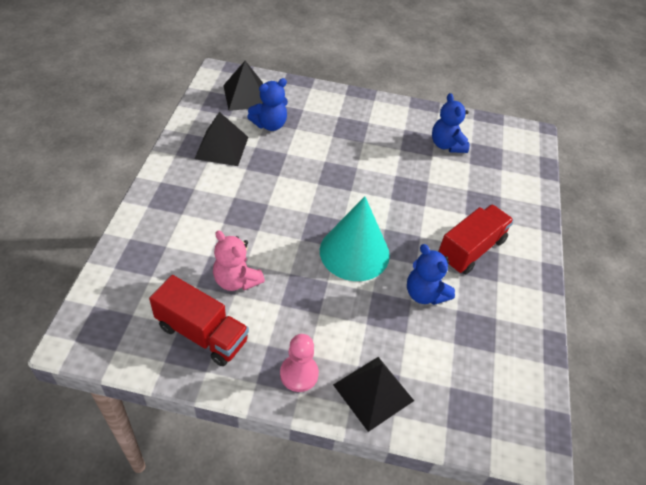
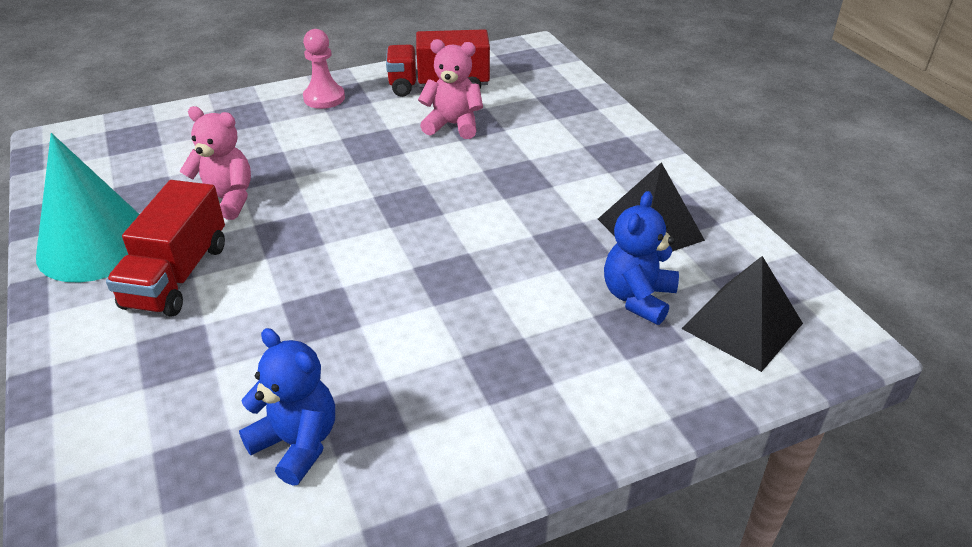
camera: 150 degrees right, 10 degrees down
turquoise cone [320,197,390,281] -> turquoise cone moved to [36,133,140,282]
black pyramid [333,357,414,432] -> none
blue teddy bear [407,244,455,305] -> pink teddy bear [179,106,251,220]

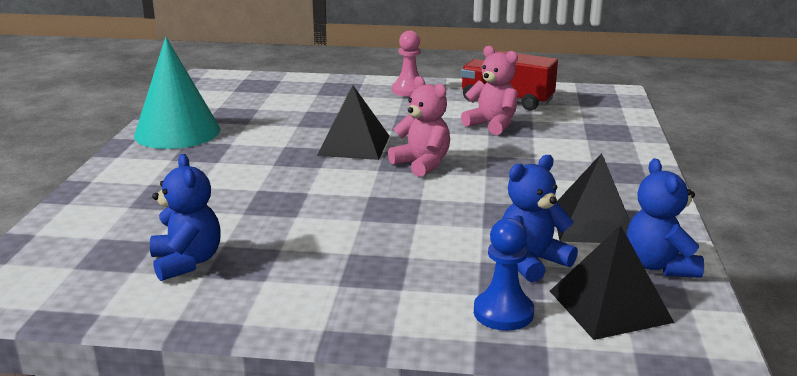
camera: 30 degrees right, 15 degrees down
red truck [106,180,225,317] -> none
pink teddy bear [179,106,251,220] -> pink teddy bear moved to [388,76,450,177]
none -> black pyramid [317,85,390,160]
none -> blue pawn [474,218,534,331]
none -> blue teddy bear [627,158,704,278]

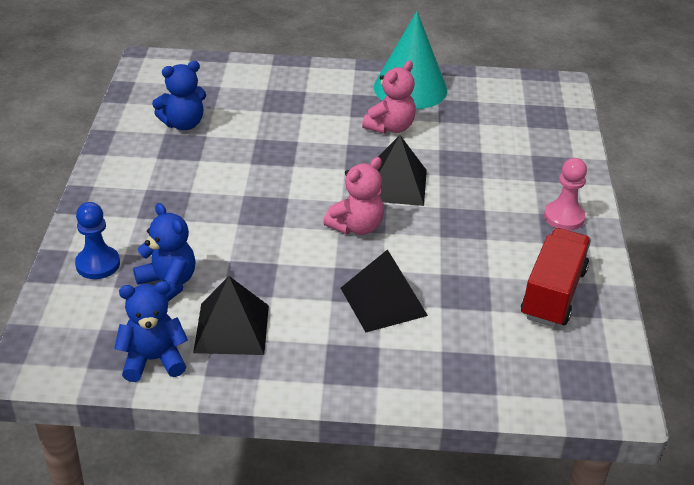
camera: 85 degrees right, 15 degrees up
pink teddy bear [461,46,518,135] -> pink teddy bear moved to [362,61,416,134]
black pyramid [550,225,674,340] -> black pyramid moved to [341,249,428,332]

